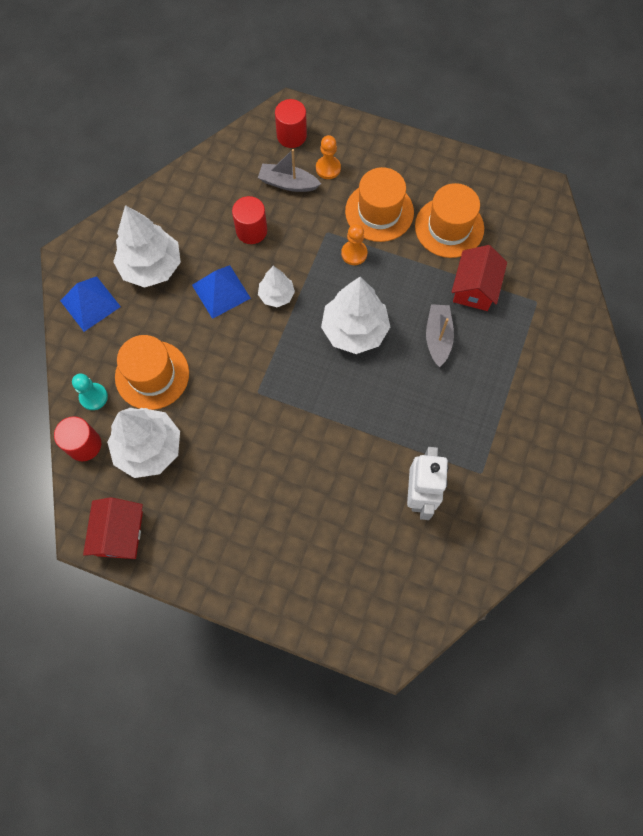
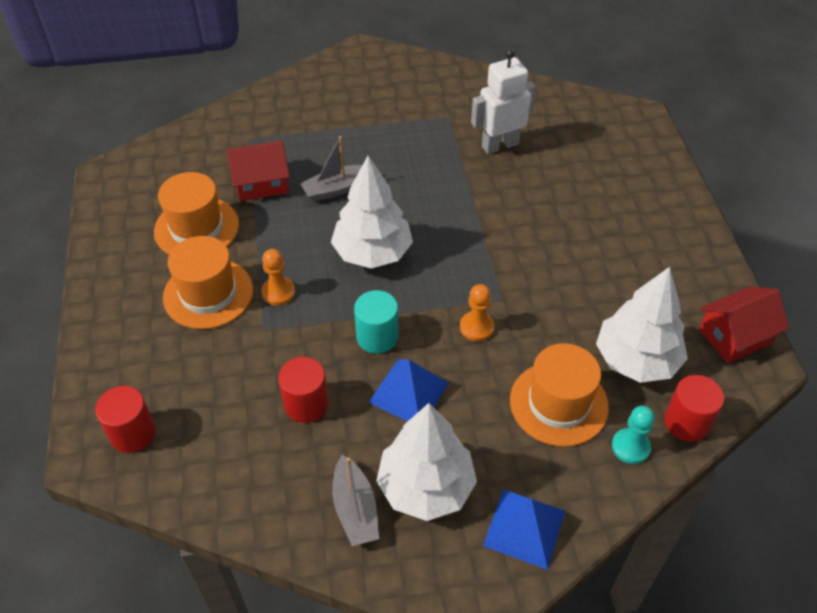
camera: 120 degrees left, 20 degrees down
grey boat [258,149,321,192] -> grey boat moved to [332,455,379,546]
white tree [258,266,295,307] -> turquoise cylinder [354,290,399,354]
orange pawn [316,135,341,179] -> orange pawn moved to [460,284,494,342]

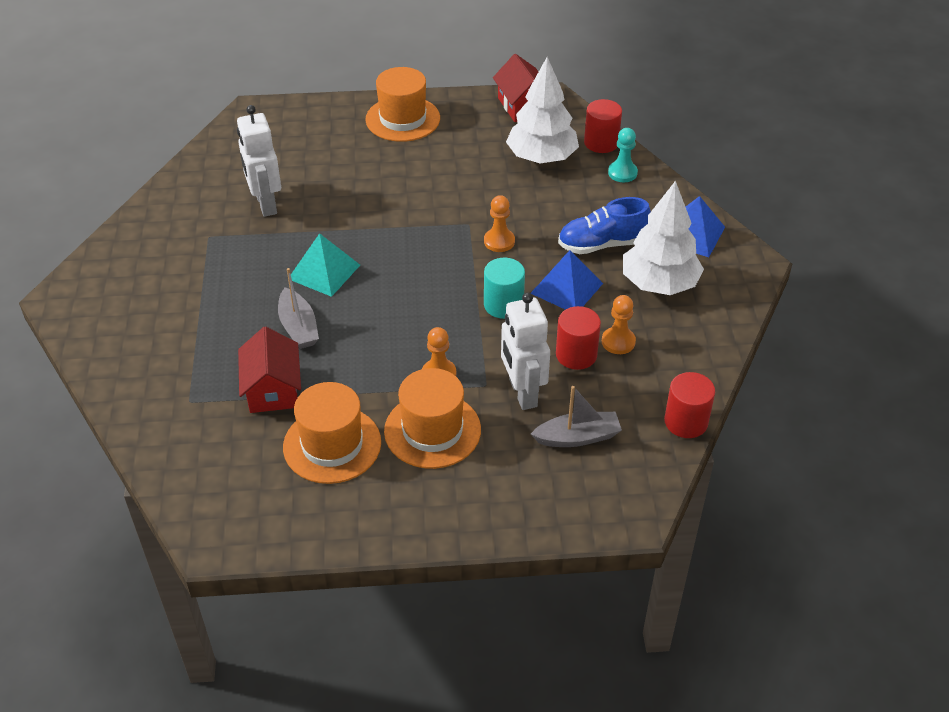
camera: 85 degrees left, 5 degrees down
red cylinder [95,386,156,453] -> red cylinder moved to [664,372,715,438]
white tree [331,155,413,268] -> none
grey boat [332,455,379,546] -> grey boat moved to [531,386,622,447]
orange hat [510,343,609,447] -> orange hat moved to [365,67,440,142]
none -> turquoise pyramid [291,233,360,297]
none -> white robot [501,293,550,410]
none -> blue shoe [558,197,651,254]
none -> orange pawn [602,295,636,354]

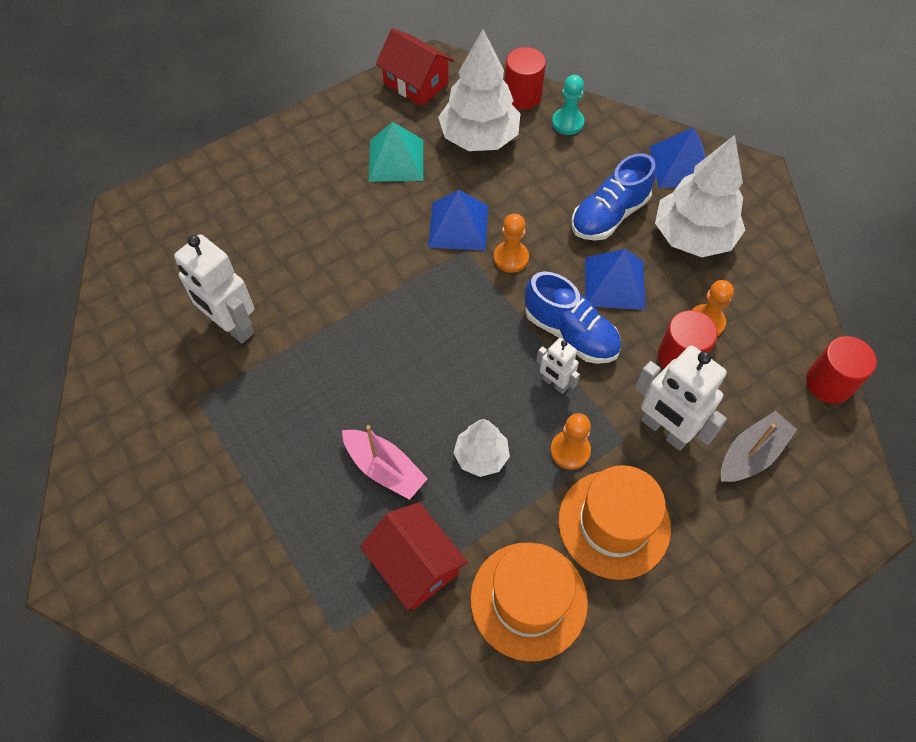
camera: 30 degrees left, 15 degrees up
grey boat [278,268,319,349] -> pink boat [342,425,428,500]
turquoise pyramid [291,233,360,297] -> turquoise pyramid moved to [368,122,423,182]
orange hat [365,67,440,142] -> none
turquoise cylinder [484,258,525,319] -> blue shoe [525,272,621,364]
none -> blue pyramid [428,190,488,251]
none -> white tree [453,419,510,477]
none -> white robot [536,338,580,394]

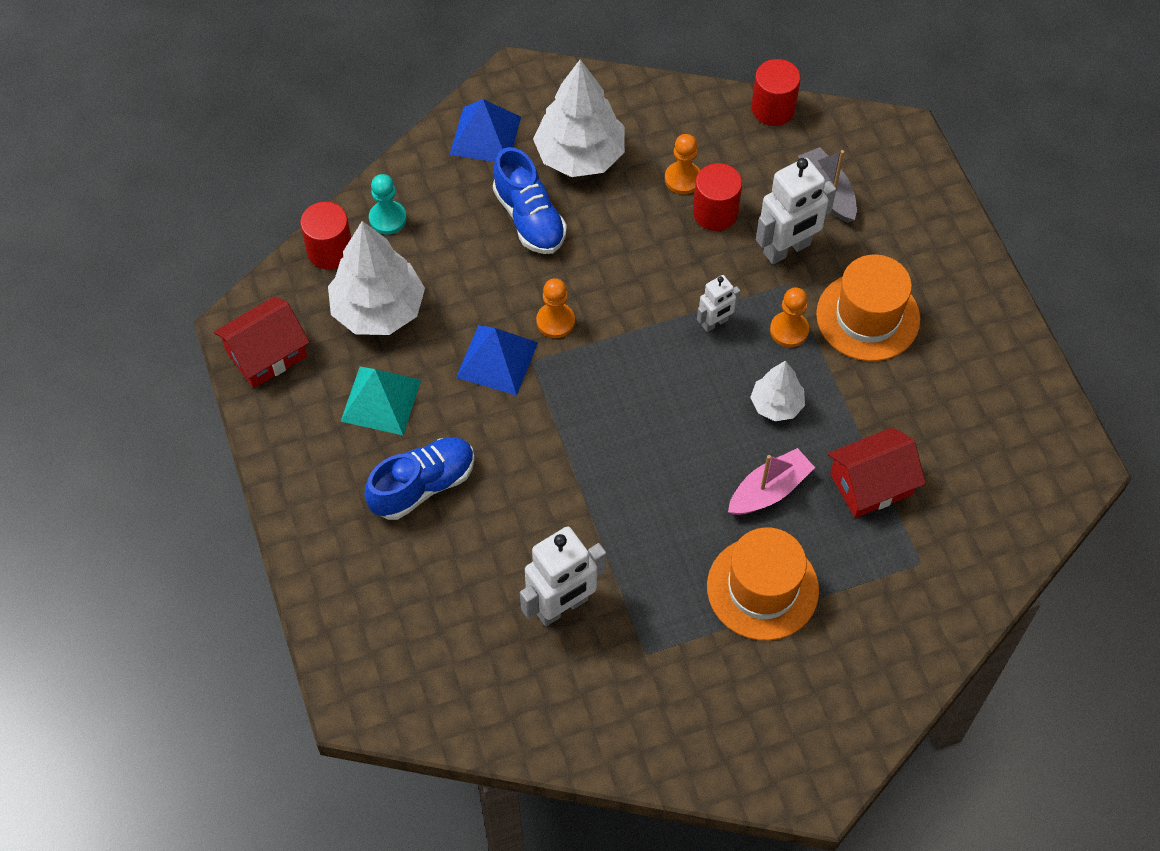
camera: 75 degrees left, 0 degrees up
orange hat [470,542,588,661] -> orange hat moved to [707,527,819,641]
blue shoe [525,272,621,364] -> blue shoe moved to [364,437,475,520]
blue pyramid [585,249,645,310] -> none

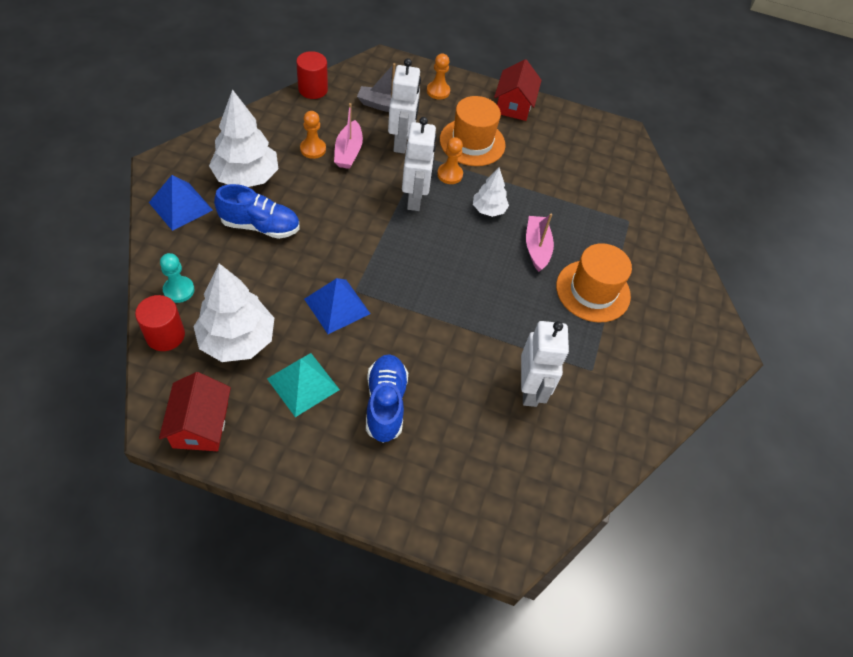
camera: 60 degrees left, 5 degrees down
orange pawn [536,278,575,338] -> orange pawn moved to [427,54,450,100]
red cylinder [693,163,742,231] -> pink boat [334,103,363,169]
white robot [697,275,741,332] -> white robot [402,117,437,211], size x1.81
red house [827,427,926,518] -> red house moved to [494,59,542,121]

